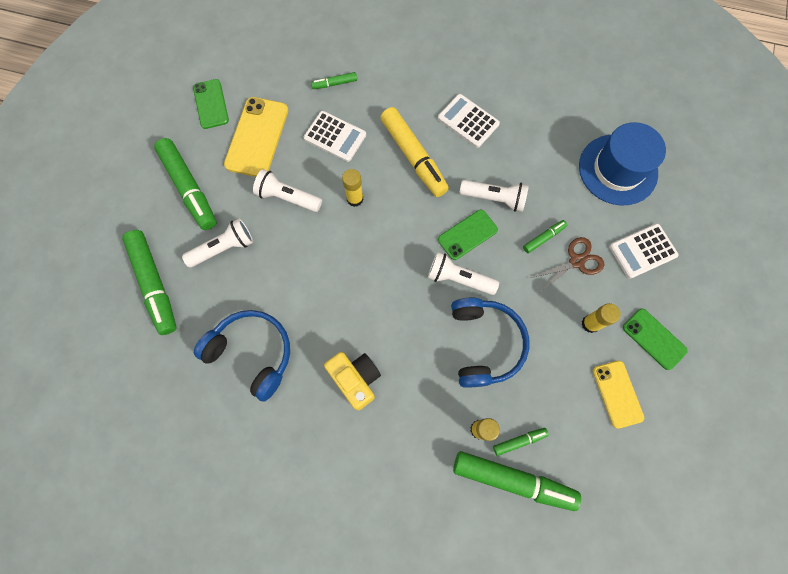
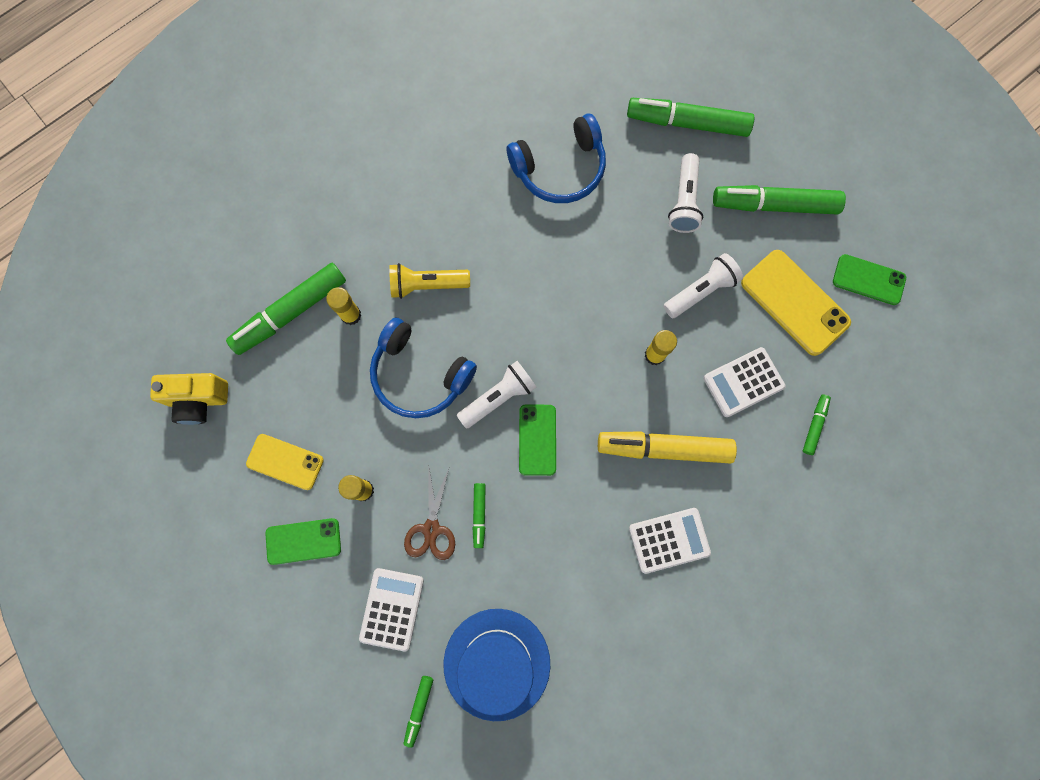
camera: 125 degrees right, 5 degrees up
yellow camera [324,352,381,410] -> yellow camera moved to [150,373,228,425]
white flashlight [460,180,529,212] -> none
green marker [493,428,549,456] -> green marker moved to [404,676,433,748]
none -> yellow flashlight [389,263,470,299]

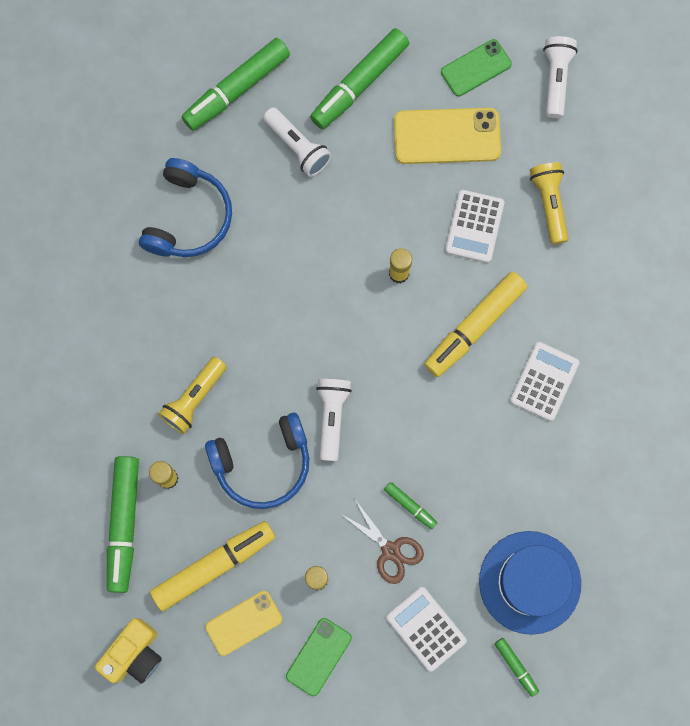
camera: 50 degrees left, 0 degrees up
green phone [519,405,556,476] -> none
white flashlight [663,253,743,318] -> white flashlight moved to [543,36,578,118]
green marker [803,394,831,455] -> yellow flashlight [530,162,568,244]
none -> yellow marker [150,521,275,611]

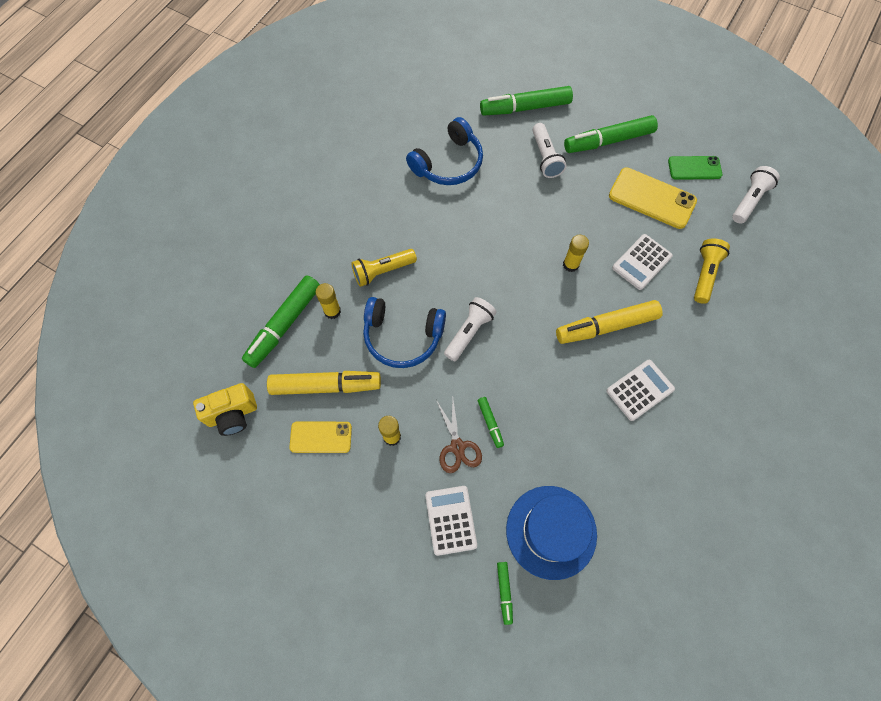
camera: 30 degrees right, 10 degrees down
green phone [286,618,352,696] -> none

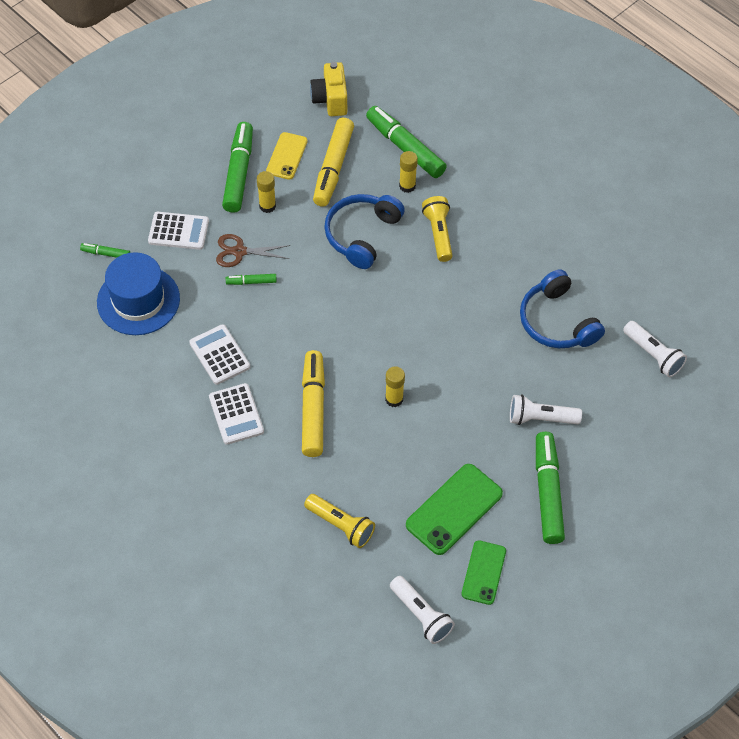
camera: 105 degrees right, 10 degrees down
white flashlight [444,297,497,361] -> white flashlight moved to [623,321,687,377]
green marker [480,86,573,115] -> green marker moved to [222,122,253,213]
yellow phone [609,167,697,229] -> green phone [406,464,503,555]
white calculator [612,234,673,290] -> white calculator moved to [189,324,250,385]

